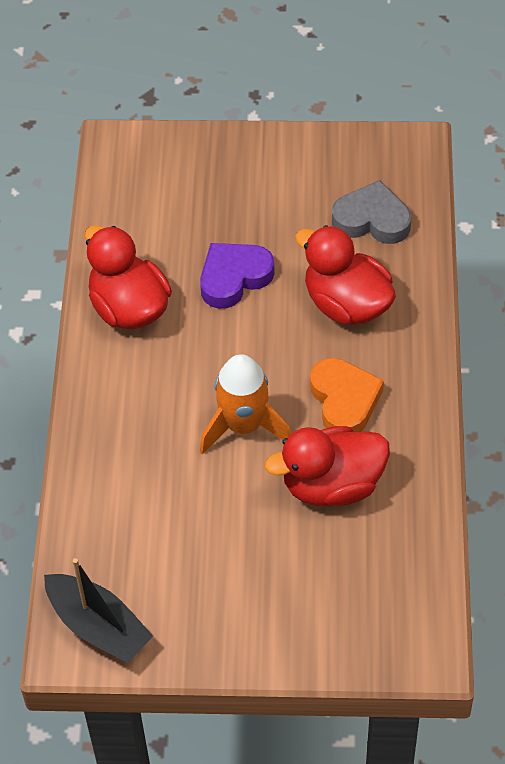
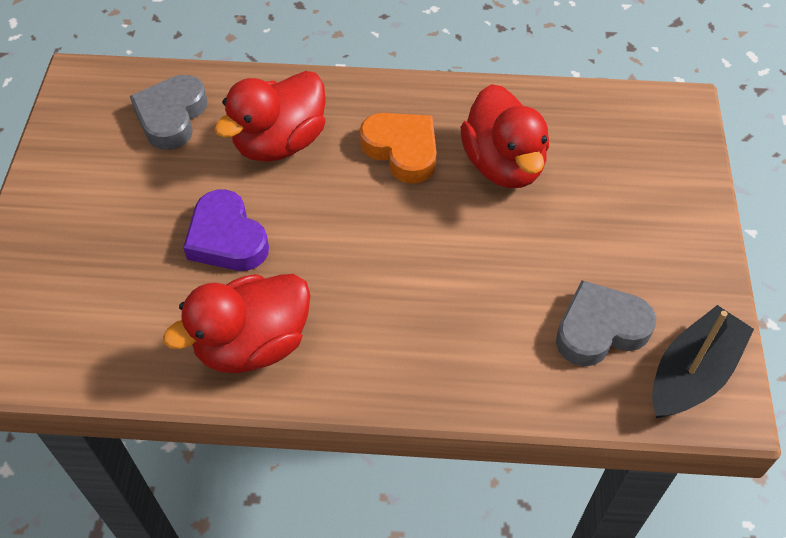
camera: 90 degrees left, 0 degrees up
orange rocket [200,354,291,454] -> none
orange heart [310,358,384,432] -> orange heart turned 60 degrees clockwise [360,113,437,184]
none -> grey heart [556,280,656,366]

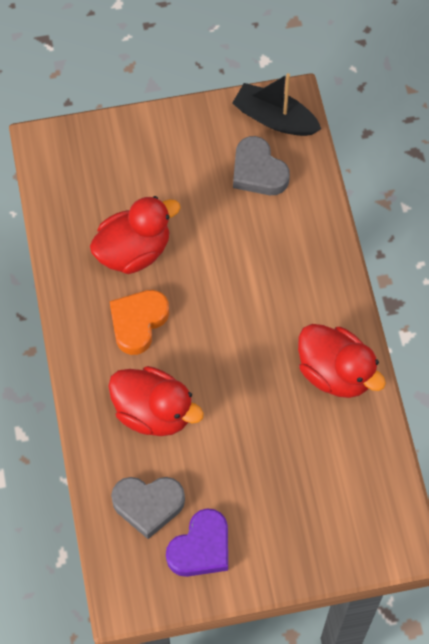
camera: 105 degrees left, 10 degrees up
purple heart [183,189,269,271] -> purple heart moved to [166,508,228,577]

